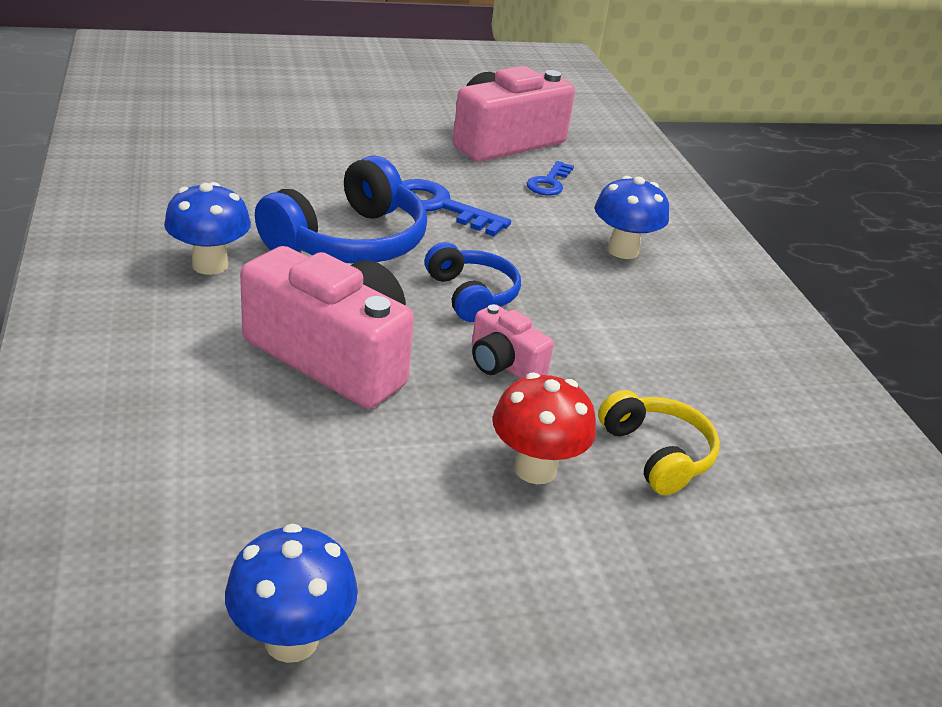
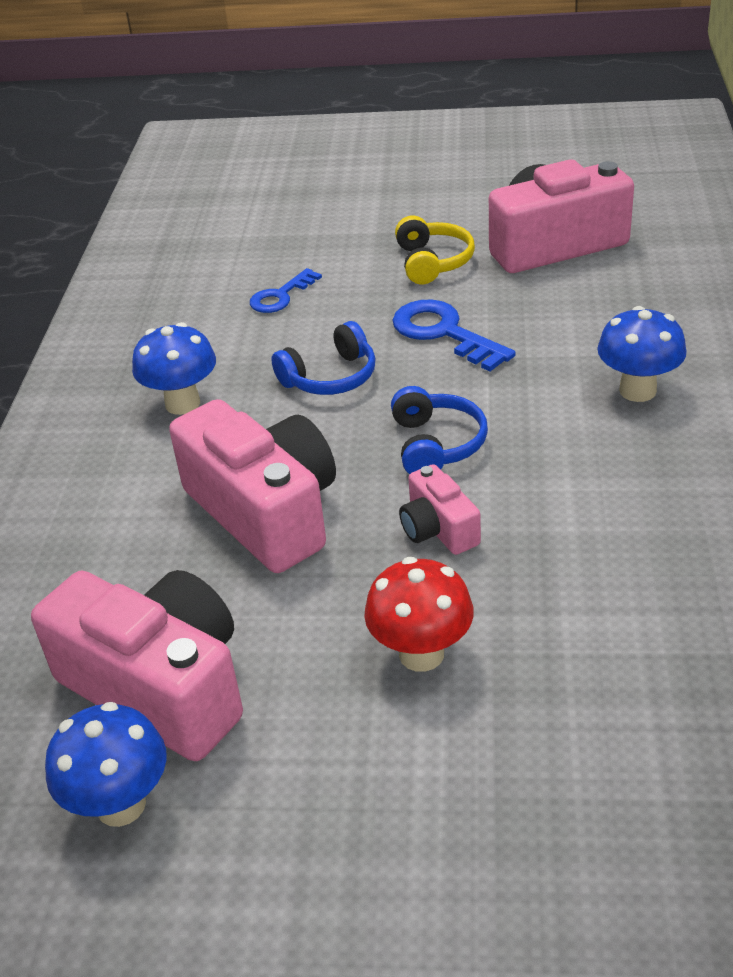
camera: 25 degrees right, 5 degrees up
blue headphones [255,156,427,264] -> blue headphones [271,321,376,395], size x0.59
blue key [527,161,574,195] -> blue key moved to [250,268,322,313]
yellow headphones [598,390,720,495] -> yellow headphones moved to [395,216,475,284]
none -> pink camera [31,570,243,761]

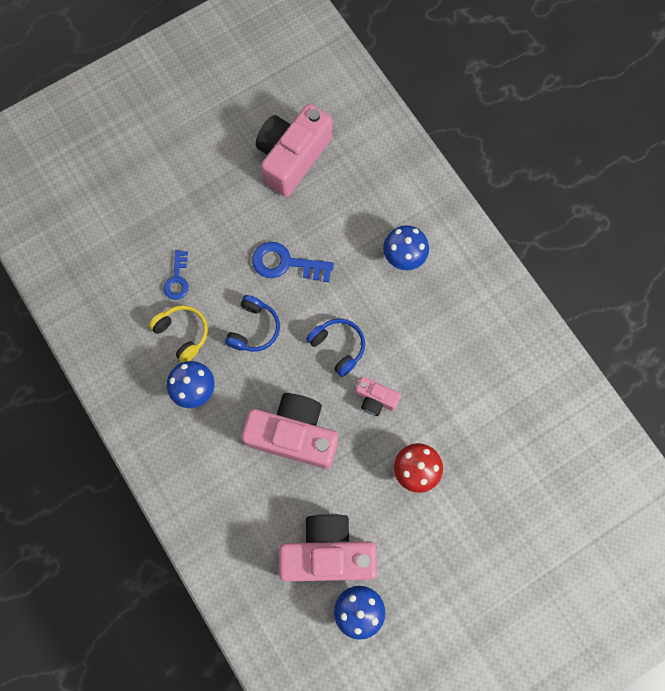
camera: 40 degrees left, 35 degrees up
yellow headphones [395,216,475,284] -> yellow headphones moved to [149,305,208,362]

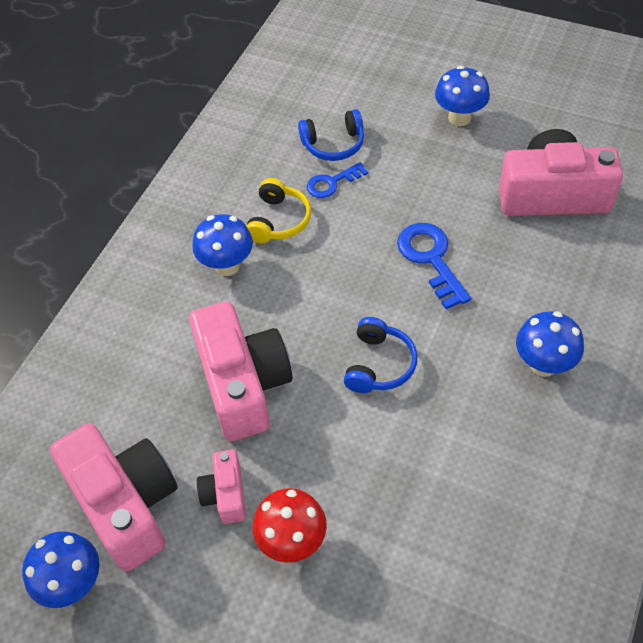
camera: 60 degrees right, 20 degrees down
blue headphones [225,295,280,352] -> blue headphones moved to [298,109,364,161]
pink camera [355,377,401,416] -> pink camera moved to [197,450,246,524]
none -> blue mushroom [435,66,490,126]

